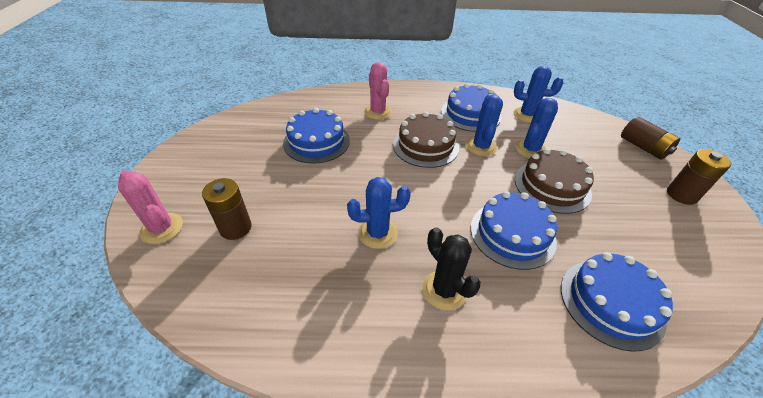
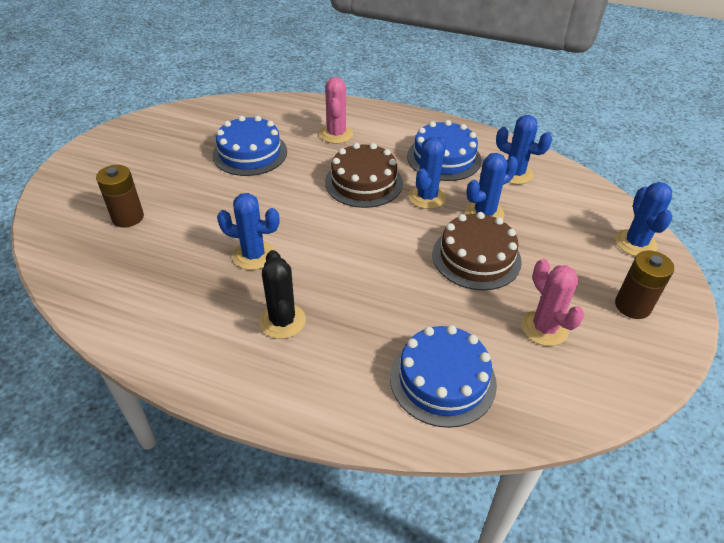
camera: 20 degrees right, 0 degrees up
pink cactus [118,170,183,244] -> pink cactus moved to [522,259,584,346]
blue cake [471,191,557,270] -> none
brown battery [621,117,680,160] -> blue cactus [615,182,672,256]

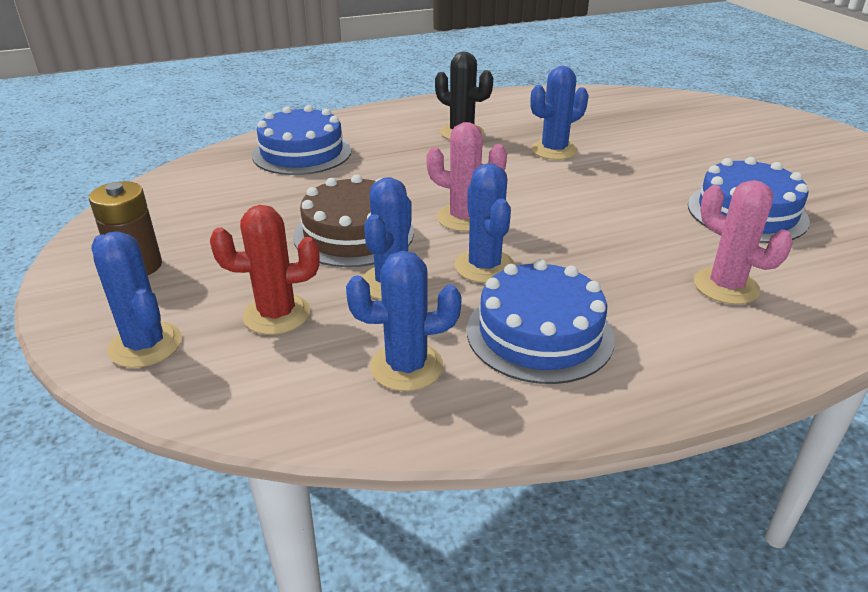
camera: 140 degrees right, 10 degrees down
brown battery [96,165,144,228] -> none
brown cake [325,143,403,208] -> none
pink cactus [522,259,584,346] -> pink cactus moved to [426,122,507,231]
none -> red cactus [210,205,319,335]

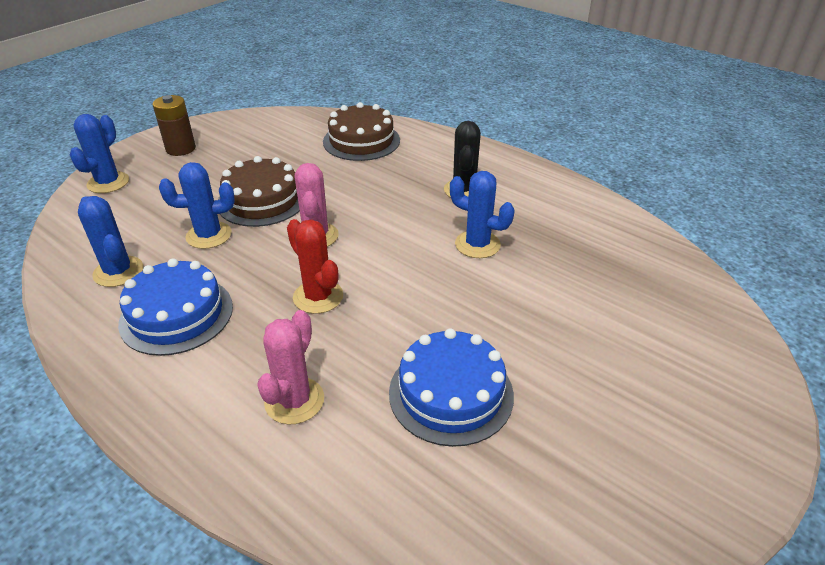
camera: 60 degrees right, 5 degrees up
red cactus [210,205,319,335] -> red cactus moved to [287,219,343,314]
blue cake [252,105,352,175] -> brown cake [323,102,400,161]
blue cactus [454,163,515,283] -> none

